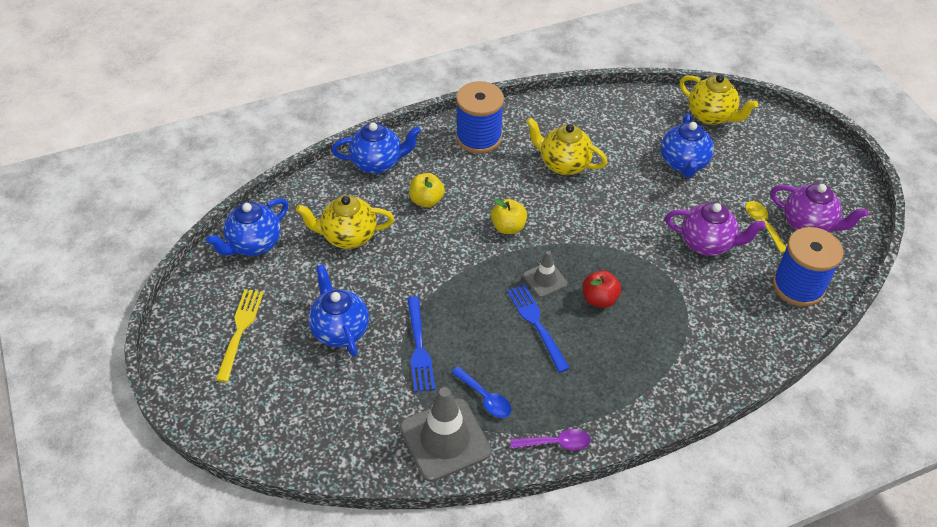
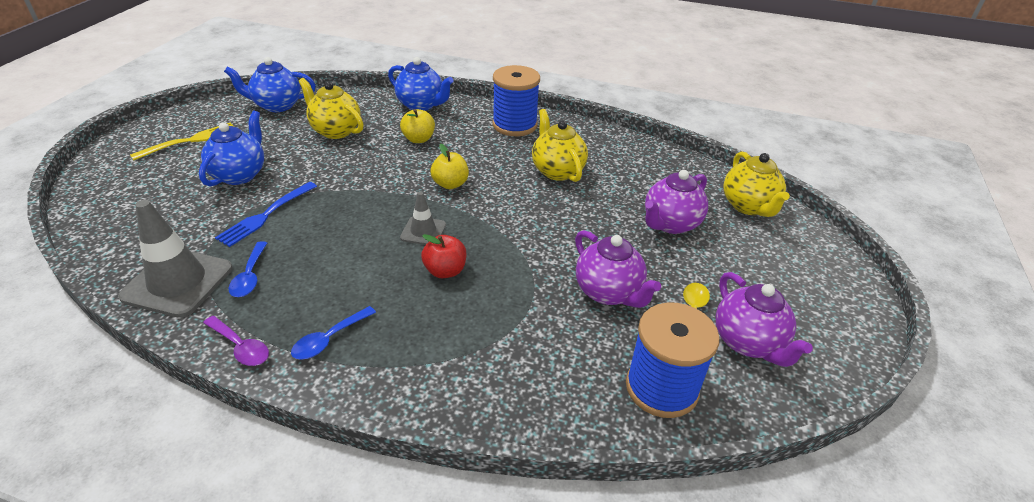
camera: 40 degrees right, 10 degrees down
blue fork [507,284,570,373] -> none
blue teapot [661,113,714,178] -> purple teapot [645,170,708,234]
none -> blue spoon [291,306,376,360]

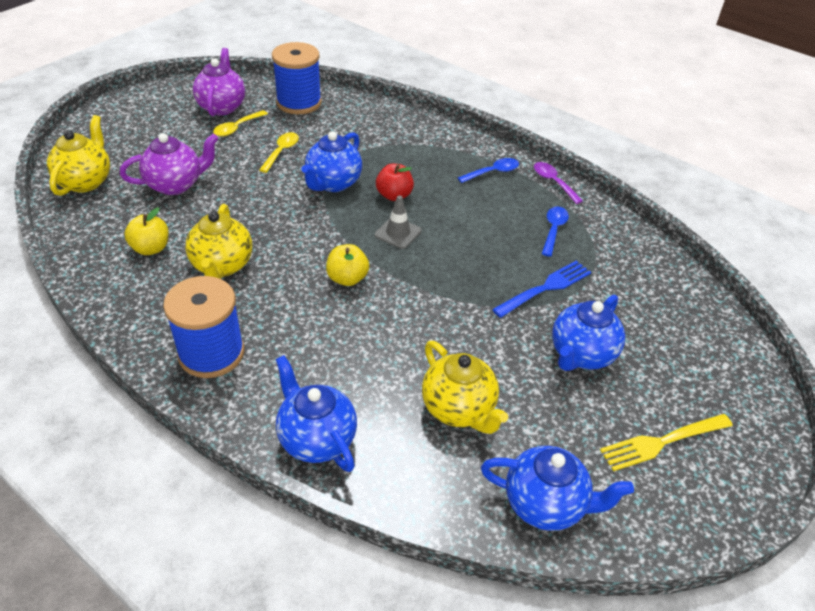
camera: 160 degrees left, 5 degrees up
grey traffic cone [118,200,233,318] -> none
yellow apple [400,109,435,143] -> yellow apple moved to [124,207,169,255]
purple teapot [575,230,661,308] -> yellow spoon [259,132,299,173]
none -> blue teapot [301,131,362,192]

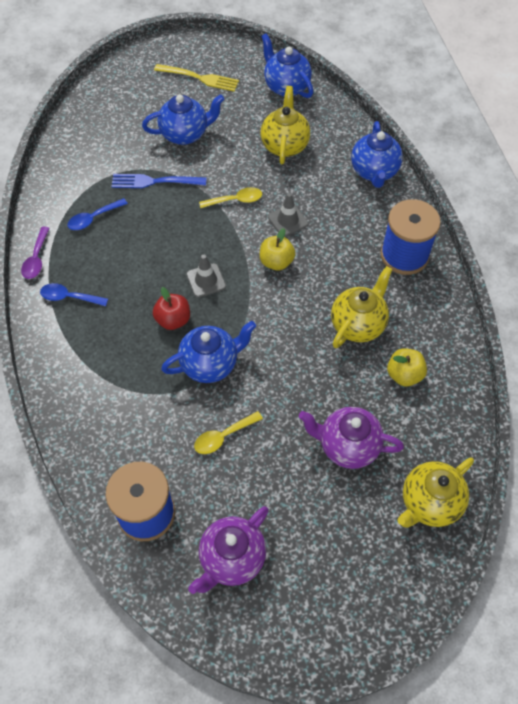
camera: 140 degrees left, 15 degrees up
yellow spoon [213,110,268,136] -> yellow spoon moved to [199,187,262,208]
none -> grey traffic cone [268,193,308,237]

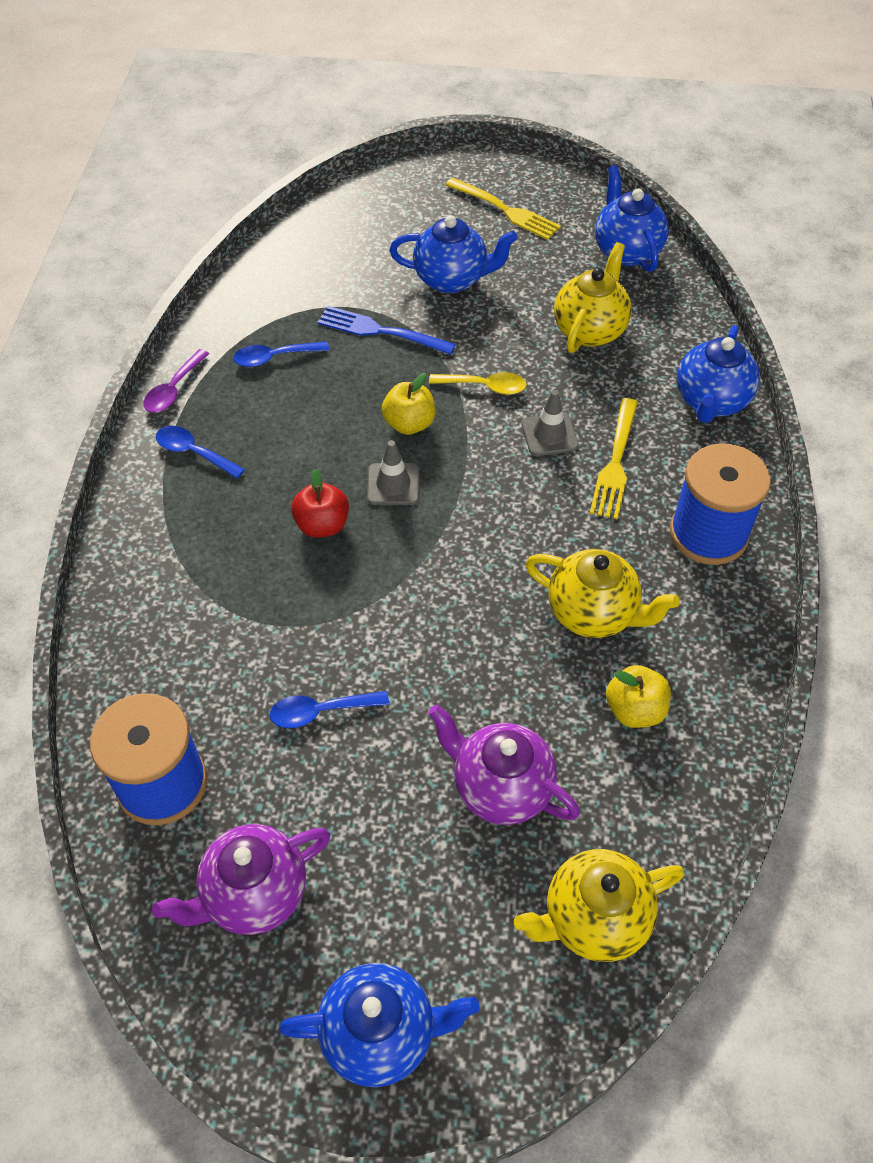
camera: 20 degrees right, 5 degrees down
blue teapot [161,321,256,383] -> blue teapot moved to [279,963,480,1087]
yellow spoon [194,411,263,454] -> blue spoon [270,691,389,728]
yellow apple [260,228,295,271] -> yellow apple moved to [382,373,435,435]
yellow teapot [331,266,392,348] -> yellow teapot turned 60 degrees clockwise [525,549,680,638]
none -> yellow fork [590,398,638,519]

